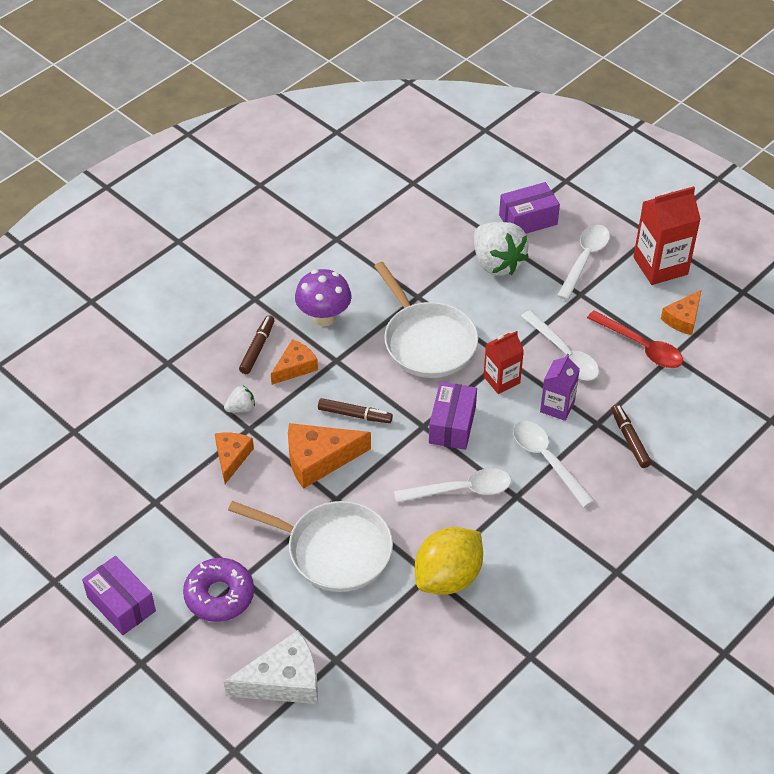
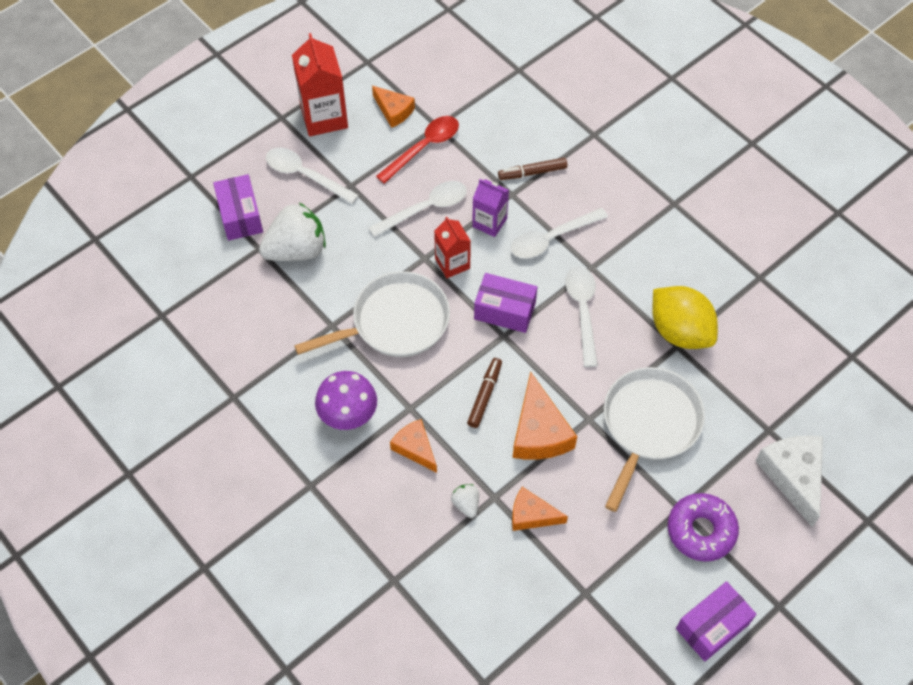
camera: 85 degrees left, 10 degrees up
brown marker [239,315,275,374] -> none

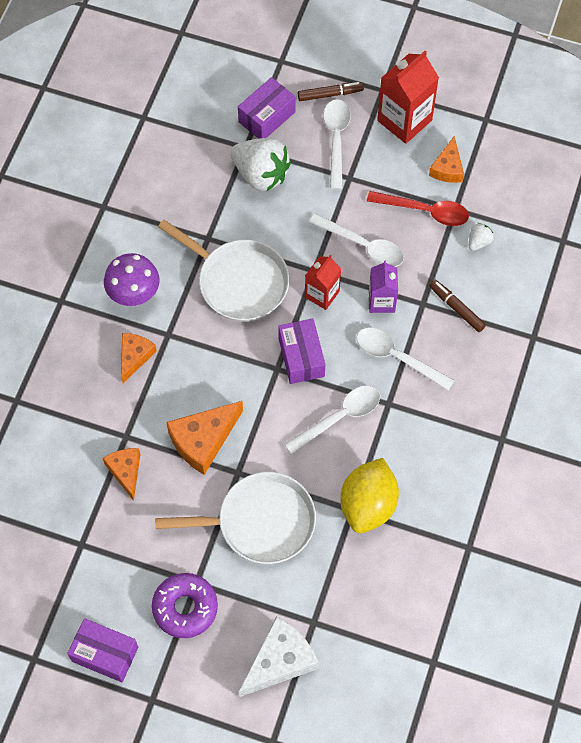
camera: 60 degrees right, 5 degrees up
white strawberry [451,484,479,518] -> white strawberry moved to [469,223,494,251]
brown marker [467,358,502,428] -> brown marker moved to [298,82,364,101]

